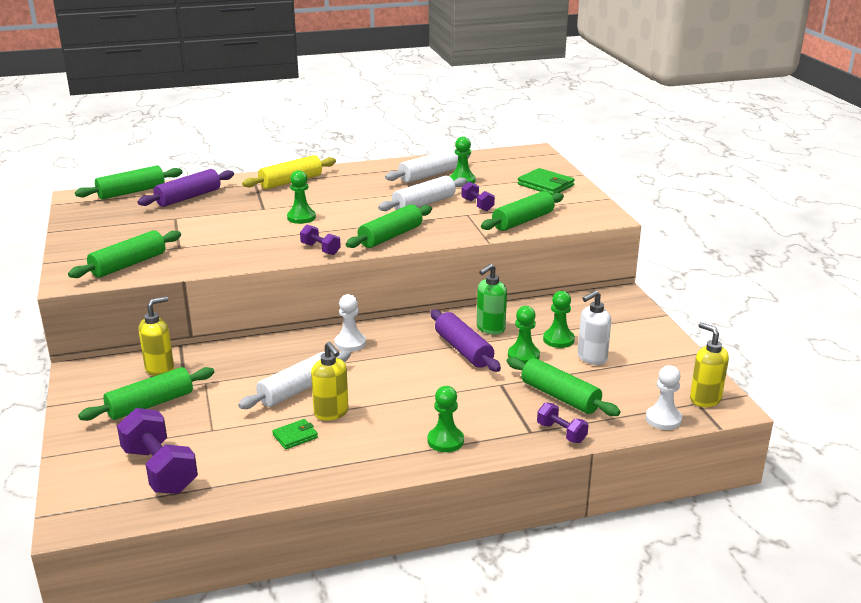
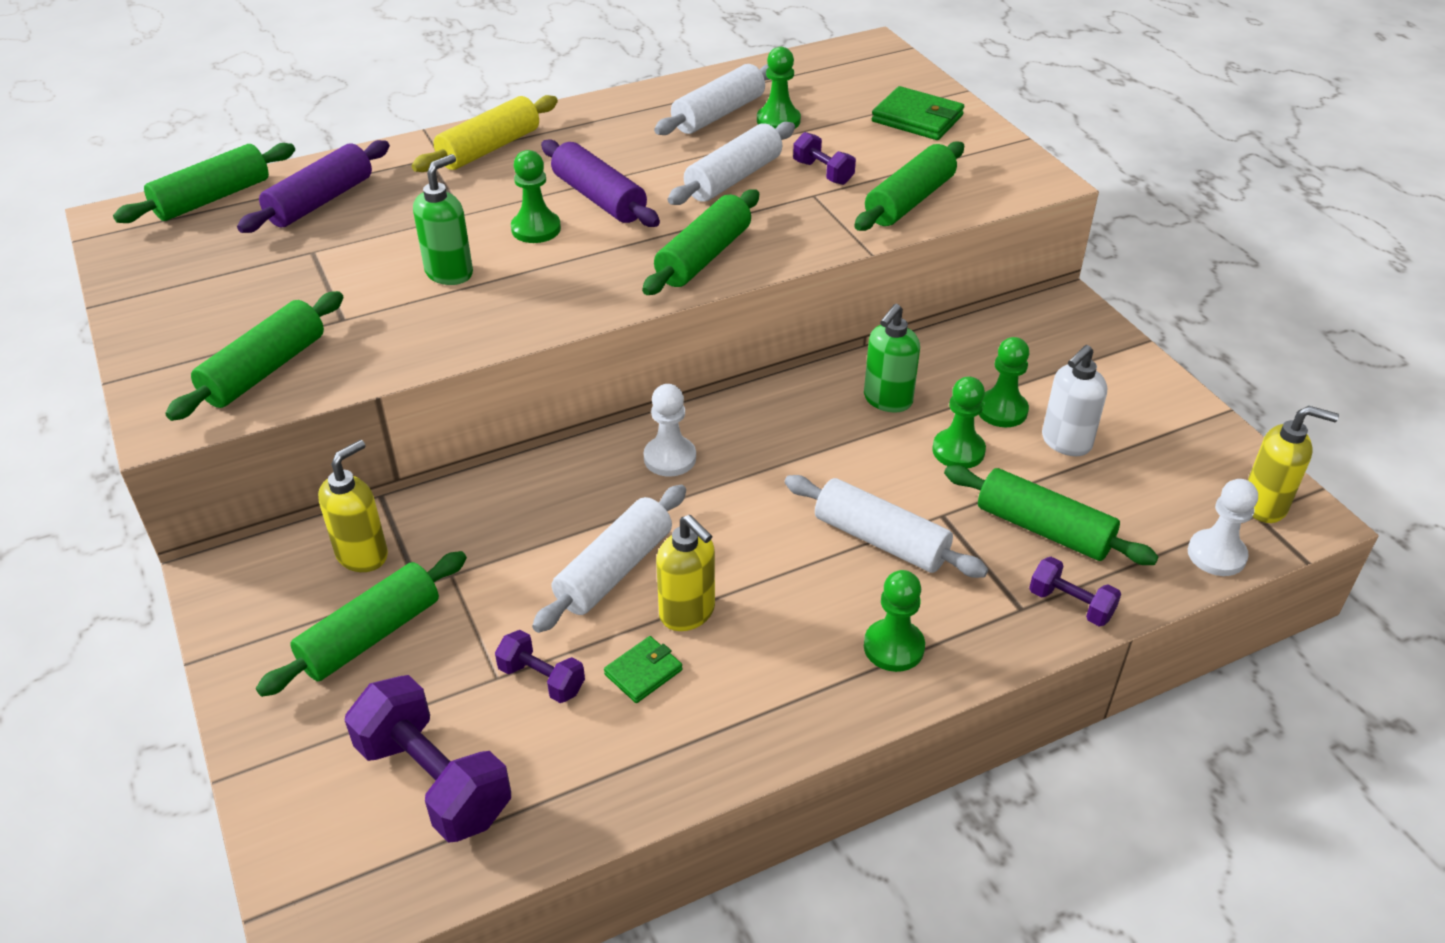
camera: 10 degrees left, 15 degrees up
purple dumbbell [300,225,341,255] -> purple dumbbell moved to [495,630,585,703]
purple rolling pin [430,310,501,372] -> purple rolling pin moved to [541,139,660,227]
yellow soap dispenser [690,322,729,407] -> yellow soap dispenser turned 150 degrees clockwise [1248,406,1339,523]
none -> green soap dispenser [413,154,473,285]
none -> white rolling pin [785,475,988,578]

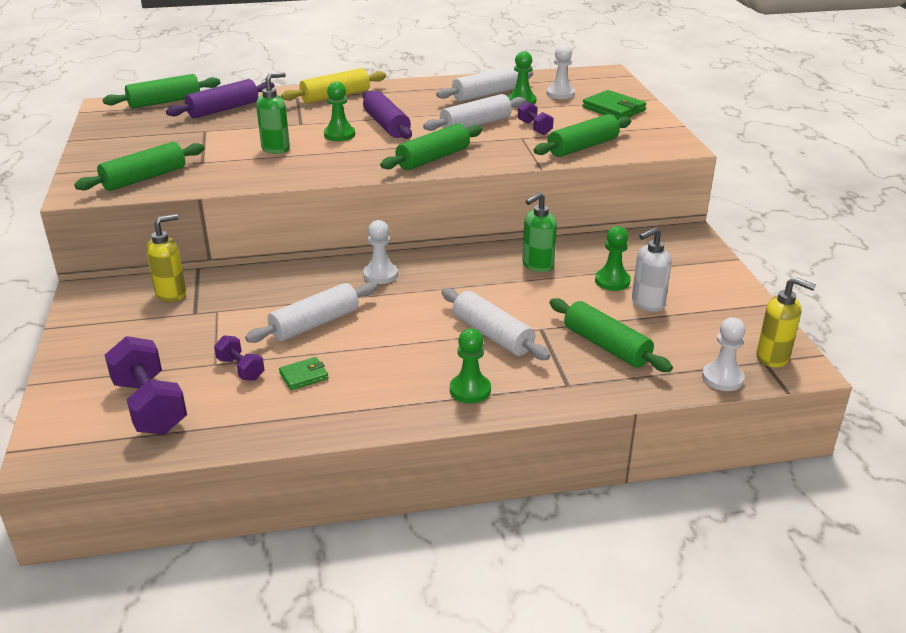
camera: 15 degrees right, 10 degrees down
green rolling pin [256,551,467,697] -> none
yellow soap dispenser [656,515,715,631] -> none
green pawn [932,376,986,469] -> none
purple dumbbell [1029,557,1121,626] -> none
none -> white pawn [547,45,575,99]

